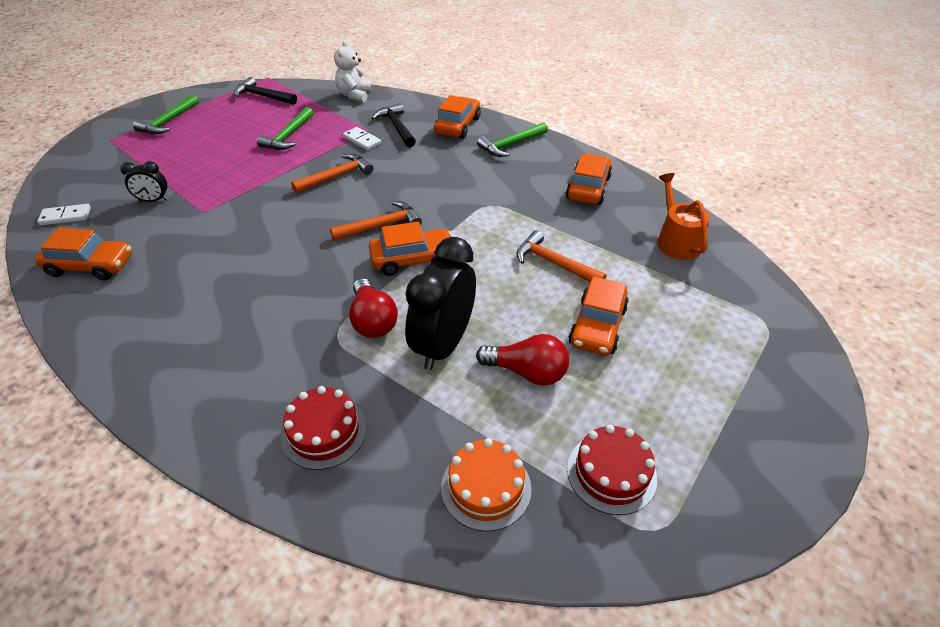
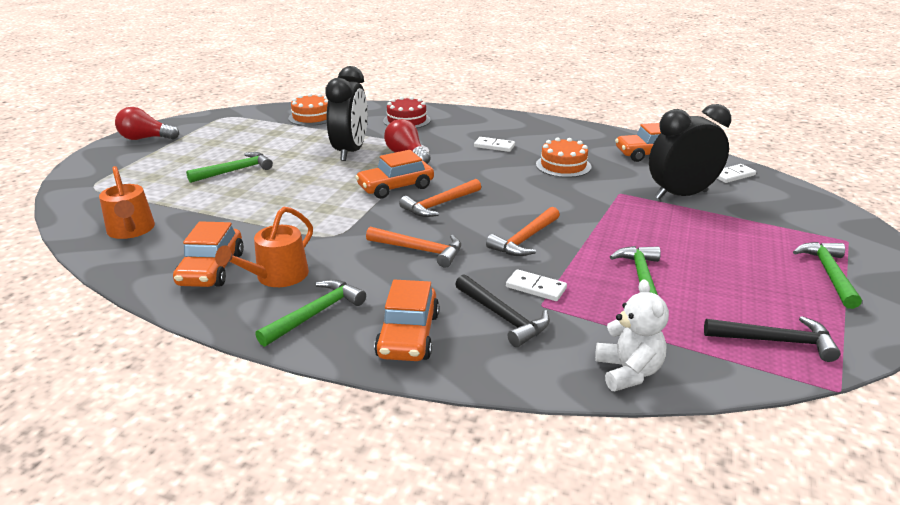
camera: 165 degrees right, 15 degrees down
black clock [121,161,168,202] -> black clock [649,104,731,200], size x2.05
red light bulb [476,334,569,386] -> red light bulb moved to [115,107,179,140]
orange hammer [517,230,606,282] -> orange hammer moved to [366,227,461,268]
red cake [567,425,657,515] -> none
orange car [568,276,629,356] -> green hammer [186,152,273,183]
none -> orange watering can [215,207,313,287]
none -> white domino [474,137,515,152]
none -> orange cake [536,137,591,178]

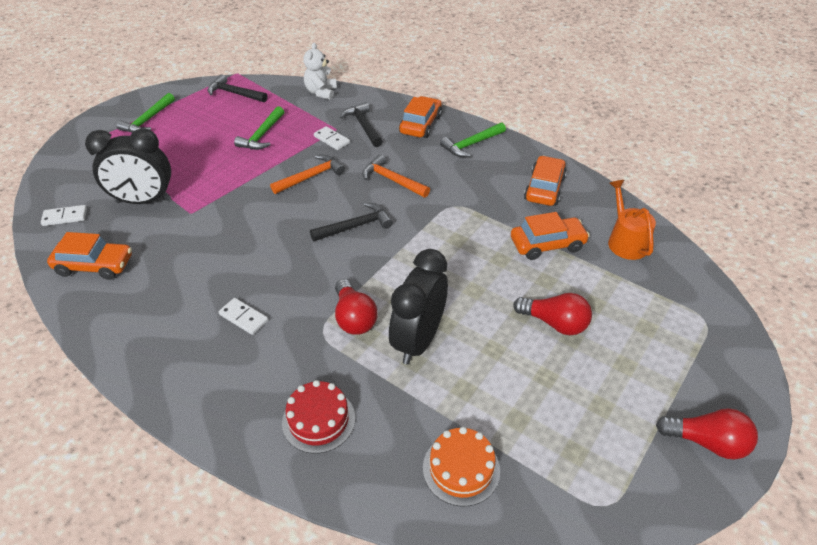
camera: 165 degrees left, 15 degrees up
green hammer [186,152,273,183] -> red light bulb [513,293,592,335]
orange watering can [215,207,313,287] -> none
orange car [355,150,434,199] -> orange car moved to [511,212,590,260]
orange hammer [399,179,481,217] -> black hammer [310,203,393,241]
orange cake [536,137,591,178] -> none

